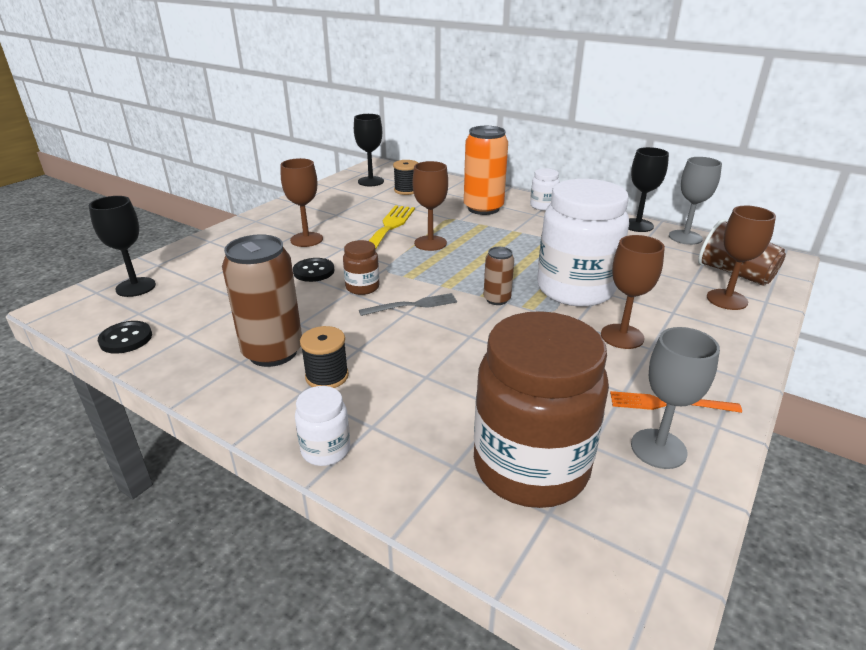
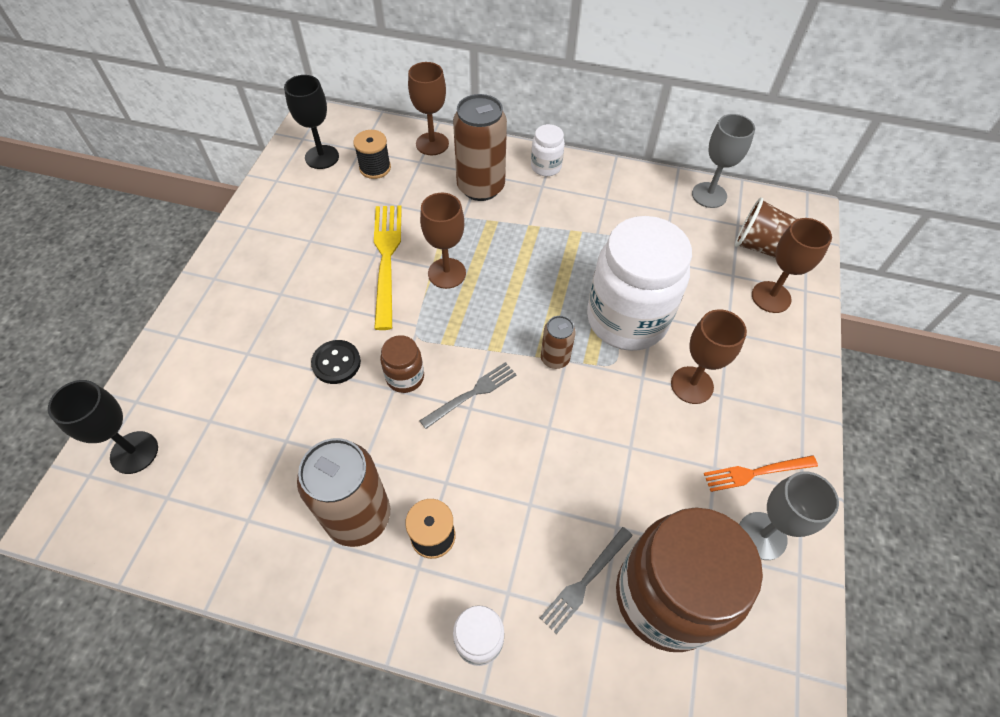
camera: 20 degrees left, 25 degrees up
black button [98,321,152,354] -> none
brown goblet [281,158,323,247] -> brown goblet moved to [408,62,449,155]
orange can [464,126,508,215] -> brown can [453,94,507,201]
black goblet [628,147,669,232] -> none
none -> grey fork [540,527,633,634]

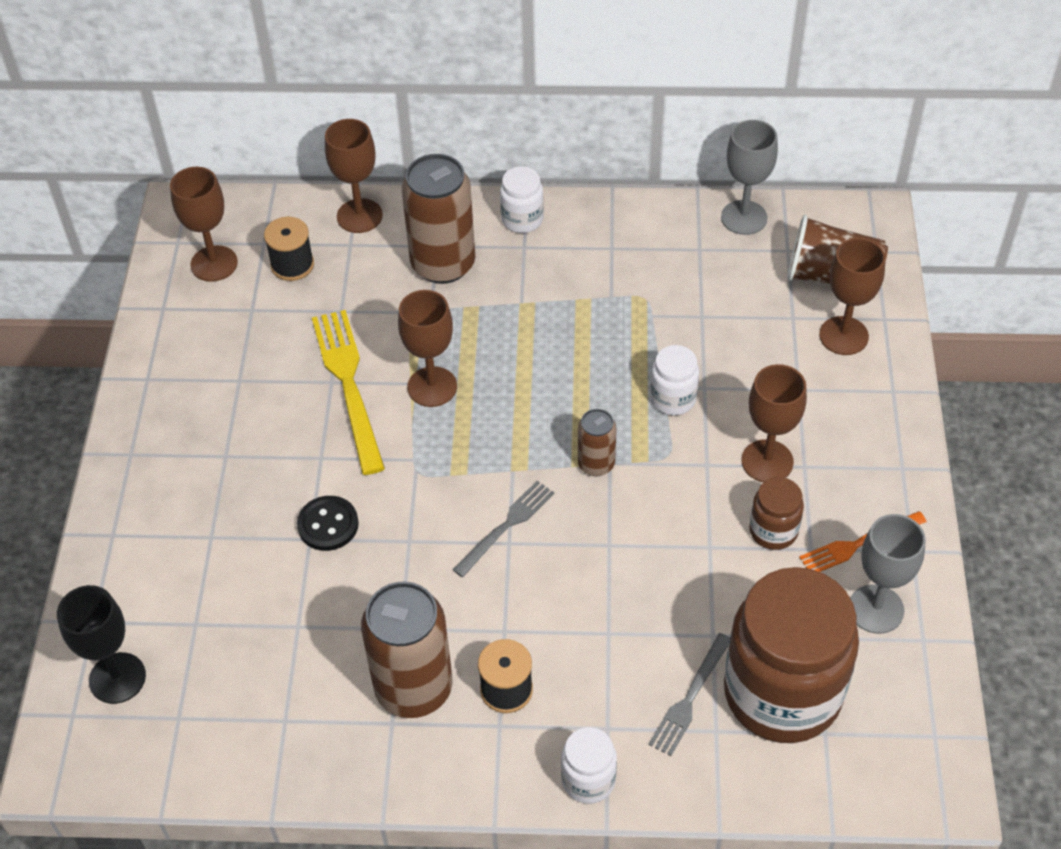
camera: 10 degrees left, 5 degrees down
black goblet [284,75,339,169] -> brown goblet [170,167,238,282]
brown jar [380,335,424,393] -> brown jar moved to [749,477,804,550]
white jar [587,216,692,351] -> white jar [650,345,699,415], size x0.44

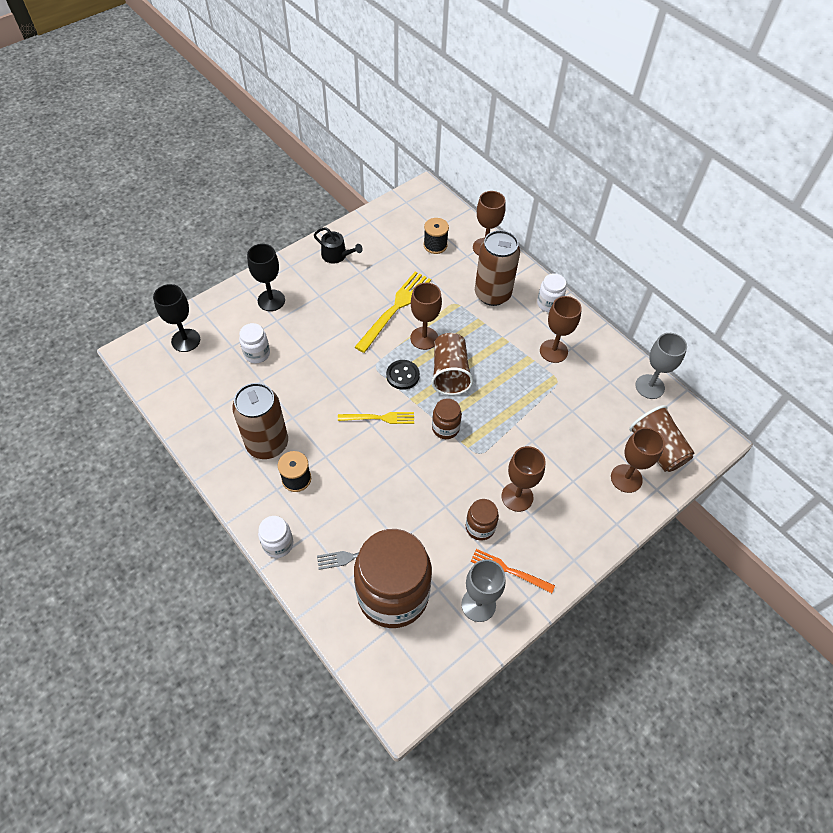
camera: 45 degrees right, 5 degrees up
brown goblet [170,167,238,282] -> brown goblet moved to [540,296,582,363]
black button [297,496,359,551] -> black button moved to [386,360,420,390]
grey fork [452,481,554,577] -> yellow fork [338,412,414,424]
brown can [578,409,616,476] -> brown jar [432,398,462,439]
white jar [650,345,699,415] -> white jar moved to [239,323,270,364]
none -> black goblet [247,244,285,311]
none -> black watering can [314,227,363,263]
none -> brown cup [431,333,473,395]

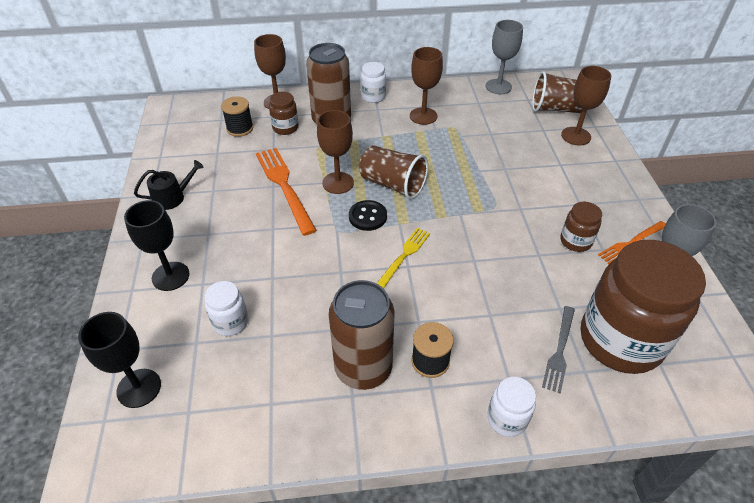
camera: 55 degrees left, 10 degrees down
yellow fork [355,272,431,353] -> orange fork [256,148,317,236]
brown jar [432,398,462,439] -> brown jar moved to [269,92,299,135]
brown goblet [501,446,546,512] -> none

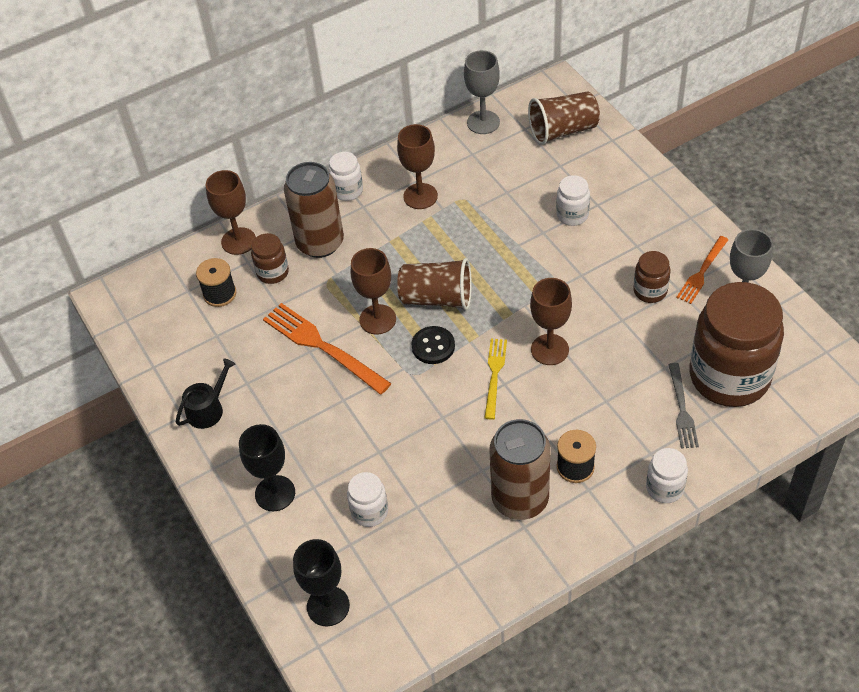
camera: 20 degrees left, 5 degrees up
brown goblet [561,66,611,145] -> brown goblet moved to [530,278,572,365]
none -> white jar [556,175,590,226]

